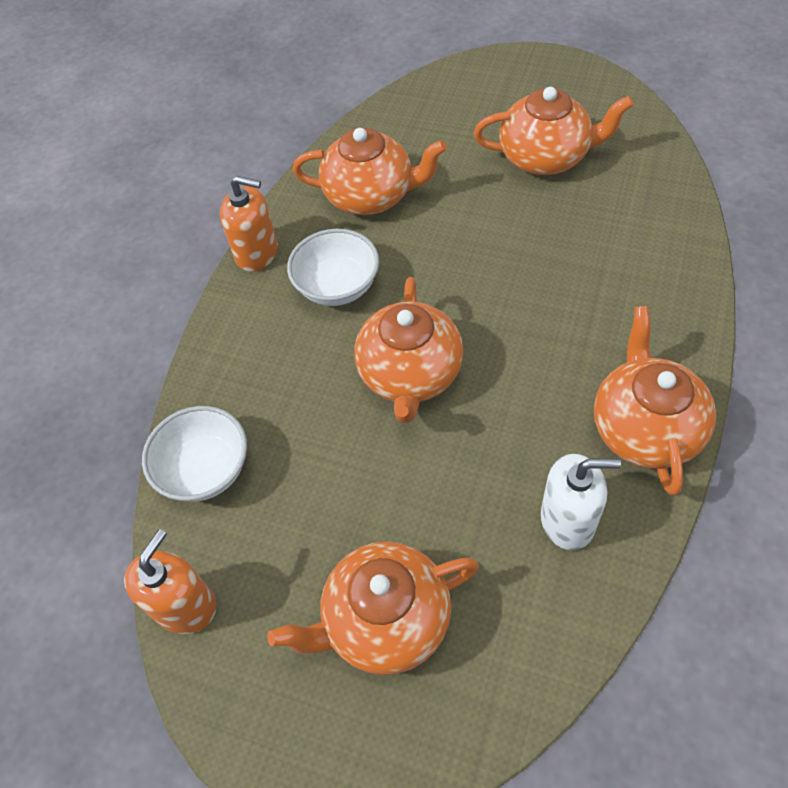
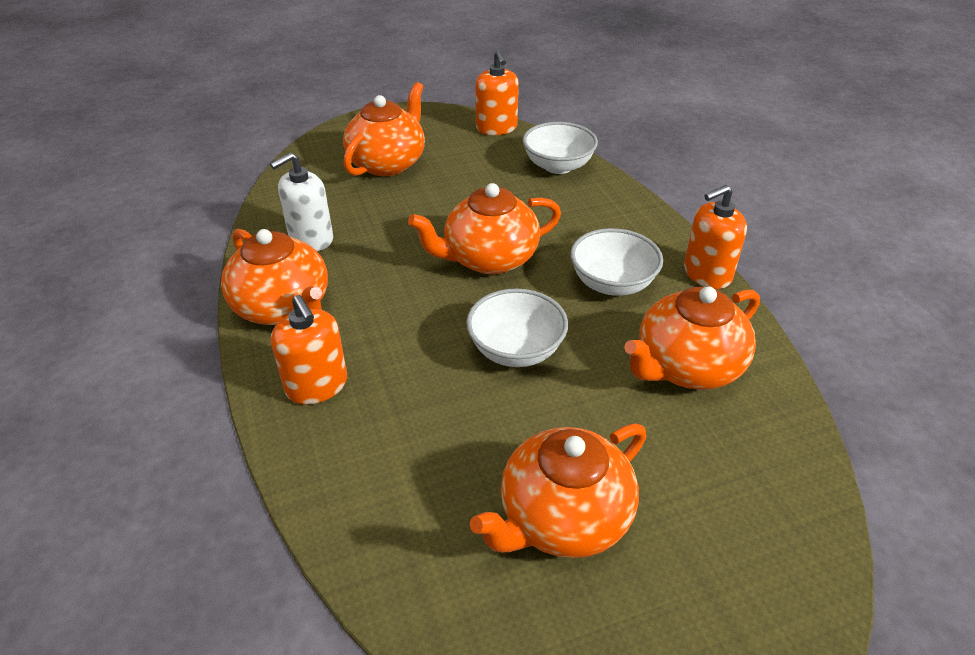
camera: 135 degrees right, 15 degrees down
orange teapot [354,277,463,423] -> orange teapot turned 75 degrees counterclockwise [408,183,561,275]
none -> orange soap dispenser [271,295,347,405]
none -> white bowl [466,288,568,367]

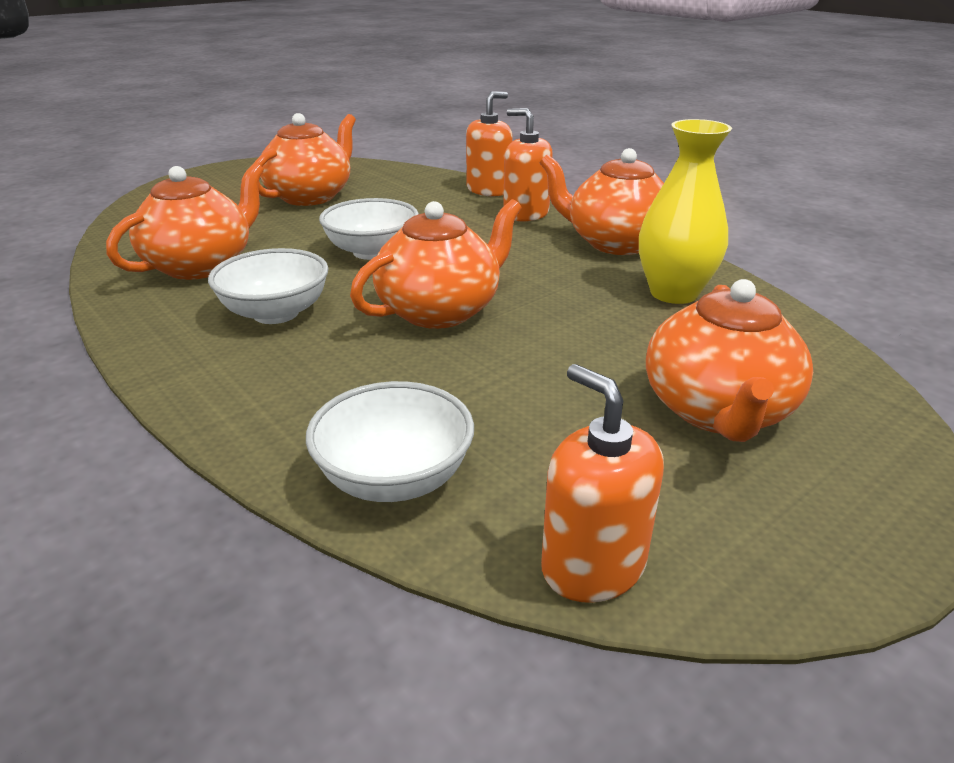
camera: 160 degrees right, 10 degrees down
white soap dispenser [270,152,333,251] -> yellow vase [639,119,732,304]
orange soap dispenser [684,185,747,289] -> orange soap dispenser moved to [466,91,513,196]

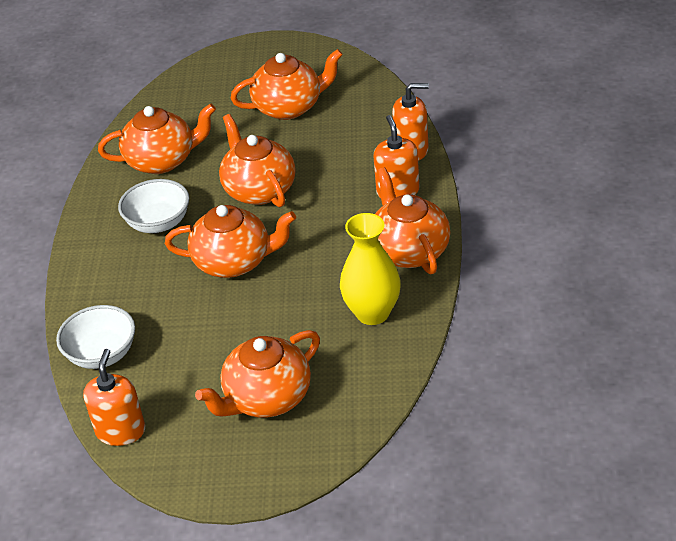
camera: 45 degrees right, 10 degrees up
white bowl [319,198,419,260] -> orange teapot [219,114,295,207]

